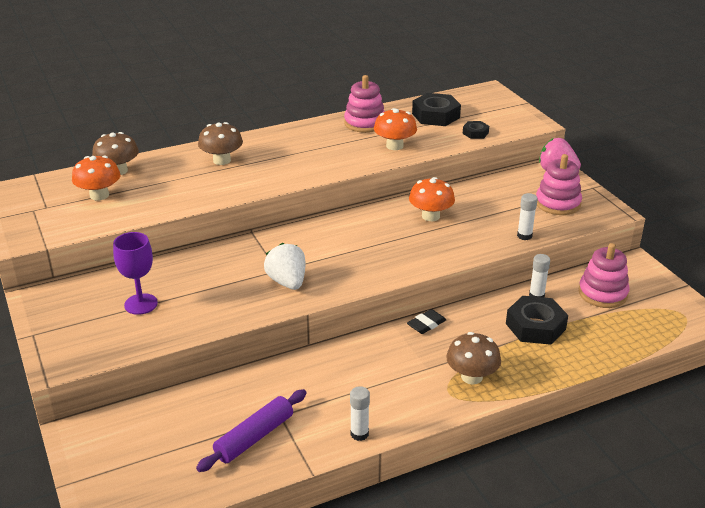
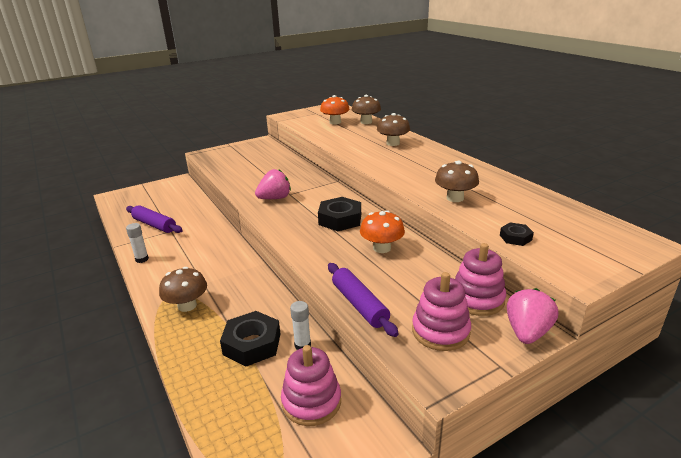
camera: 85 degrees right, 5 degrees down
purple goblet [113,232,158,315] -> none
white strawberry [264,243,305,290] -> pink strawberry [255,169,291,199]
pink stacking toy [344,75,385,133] -> pink stacking toy moved to [455,243,506,316]
orange mushroom [374,108,417,150] -> brown mushroom [435,161,479,202]
black eraser [407,309,446,334] -> none
black nut [412,93,461,126] -> black nut moved to [318,197,361,231]
white glue stick [517,193,538,240] -> purple rolling pin [328,263,399,337]

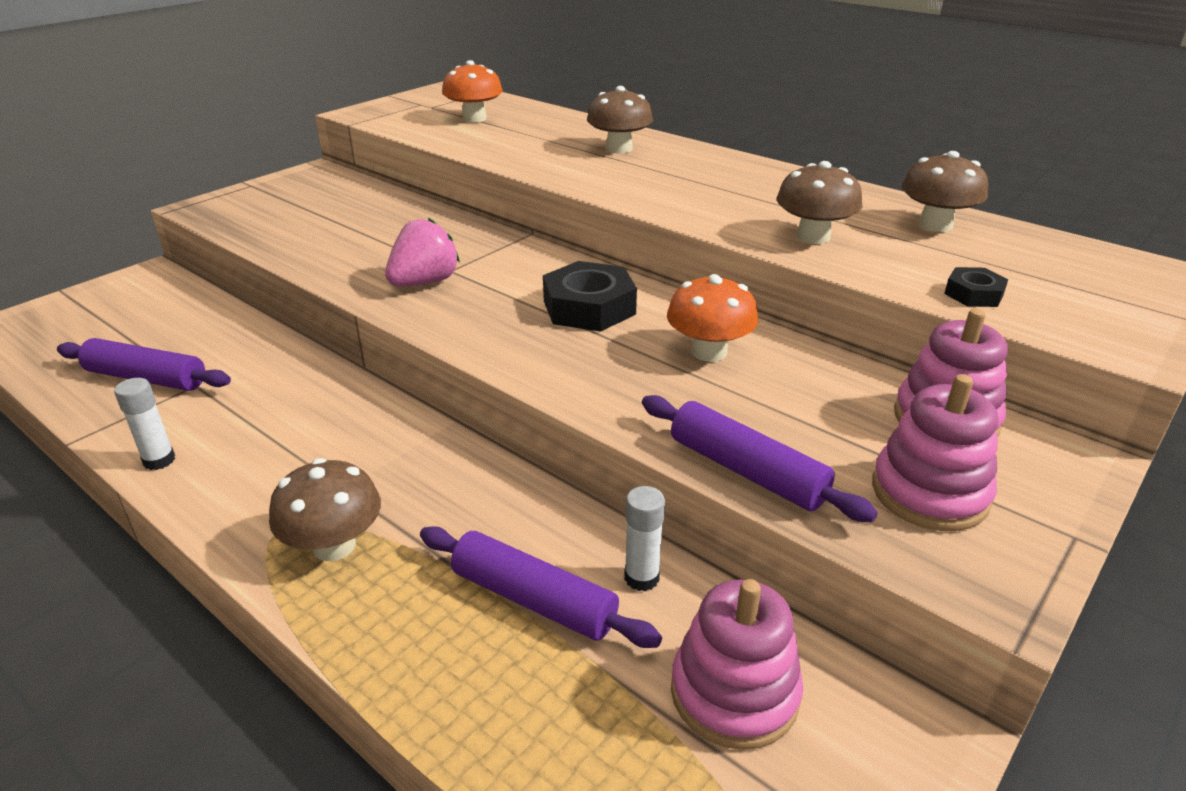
camera: 20 degrees left, 5 degrees up
black nut [220,311,280,366] -> purple rolling pin [420,526,662,648]
brown mushroom [352,95,381,124] -> brown mushroom moved to [902,151,988,232]
pink strawberry [507,288,558,344] -> none

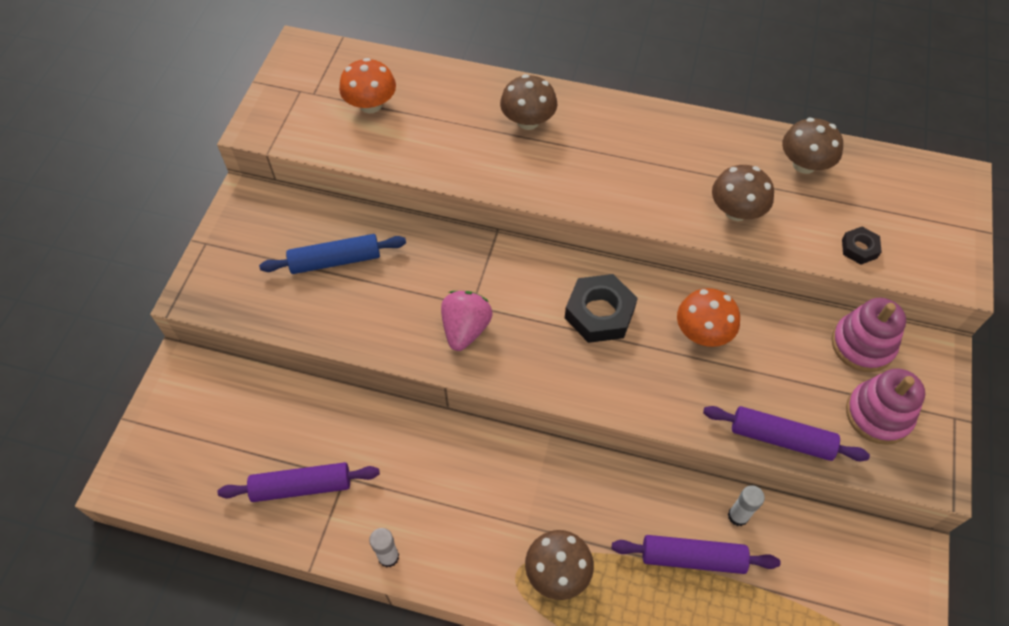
camera: 25 degrees left, 25 degrees up
pink stacking toy [671,579,803,750] -> none
none -> blue rolling pin [259,234,406,274]

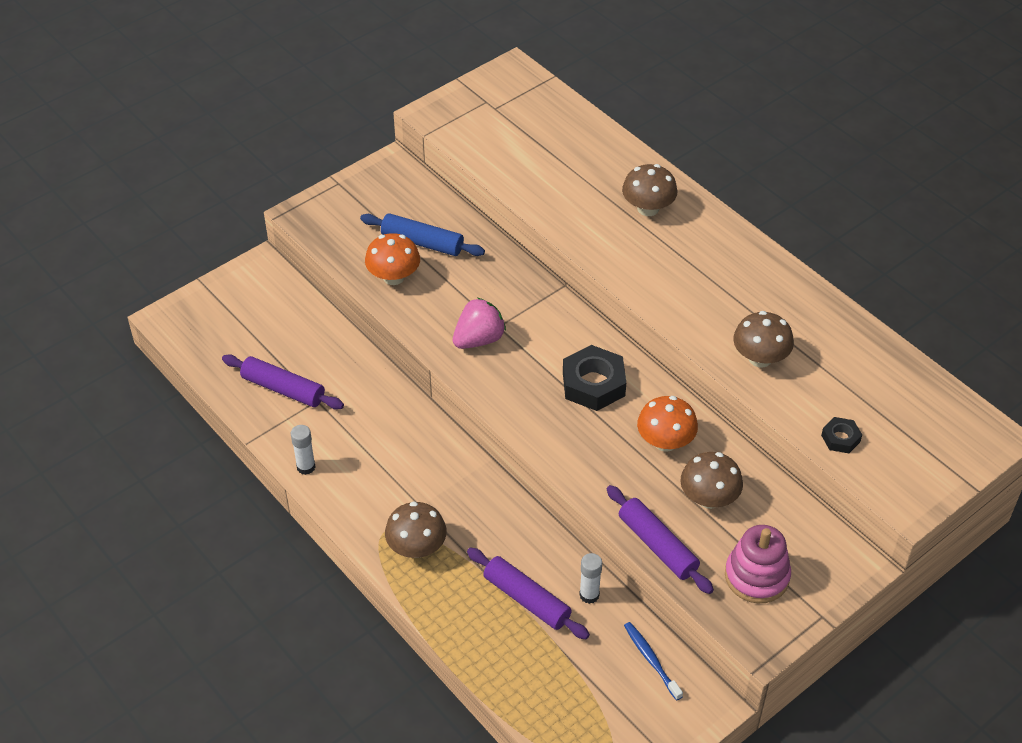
camera: 35 degrees right, 10 degrees down
orange mushroom [339,58,396,113] -> orange mushroom moved to [365,233,420,285]
brown mushroom [782,118,843,174] -> brown mushroom moved to [680,452,743,509]
pink stacking toy [831,298,906,372] -> none
none -> blue toothbrush [624,622,683,701]

